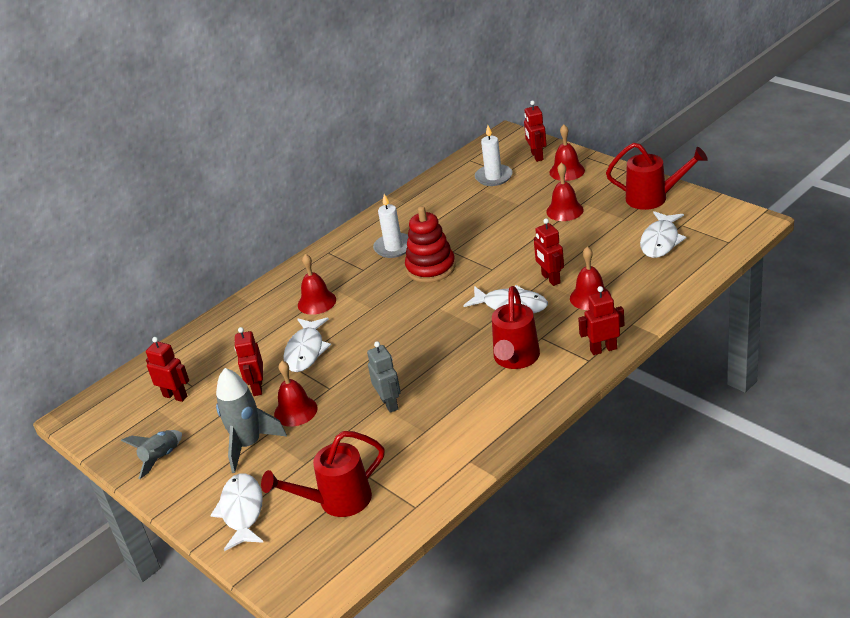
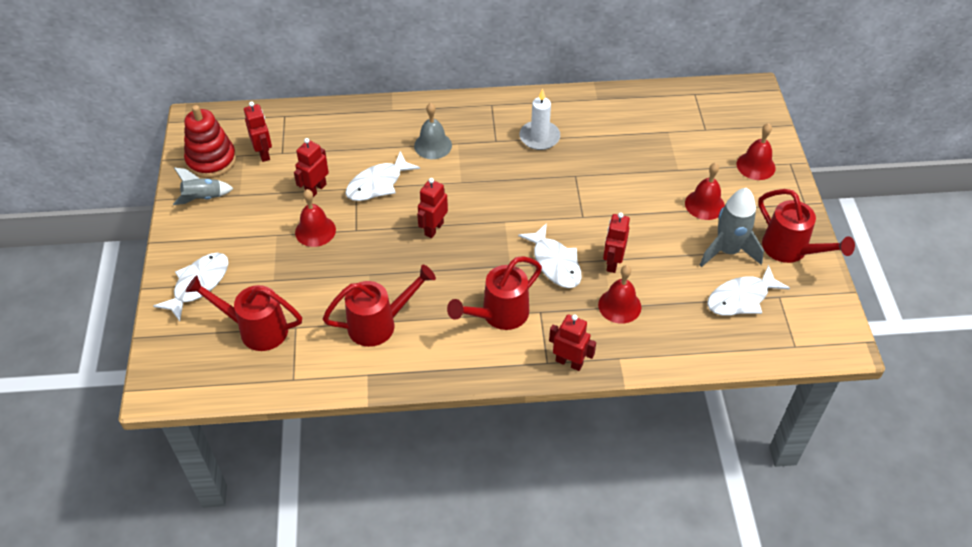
camera: 35 degrees right, 15 degrees up
grey rocket [216,368,287,473] -> grey rocket moved to [700,188,764,267]
red bell [298,254,336,315] -> grey bell [414,103,452,159]
grey robot [367,341,401,413] -> none
red stacking toy [405,206,455,283] -> red stacking toy moved to [184,105,236,178]
white candle [475,125,512,186] -> none
red robot [524,101,547,162] -> red robot moved to [417,178,448,238]
none -> red watering can [323,265,436,347]

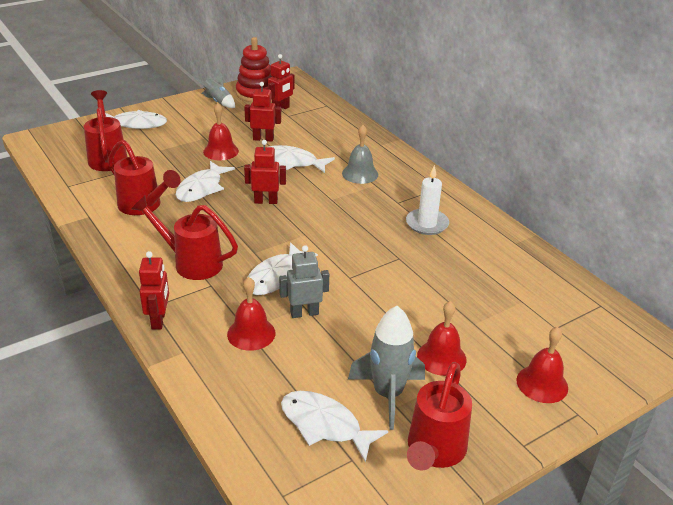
camera: 60 degrees right, 15 degrees down
red robot [603,212,630,273] -> grey robot [279,245,329,318]
none -> white fish [176,161,235,202]

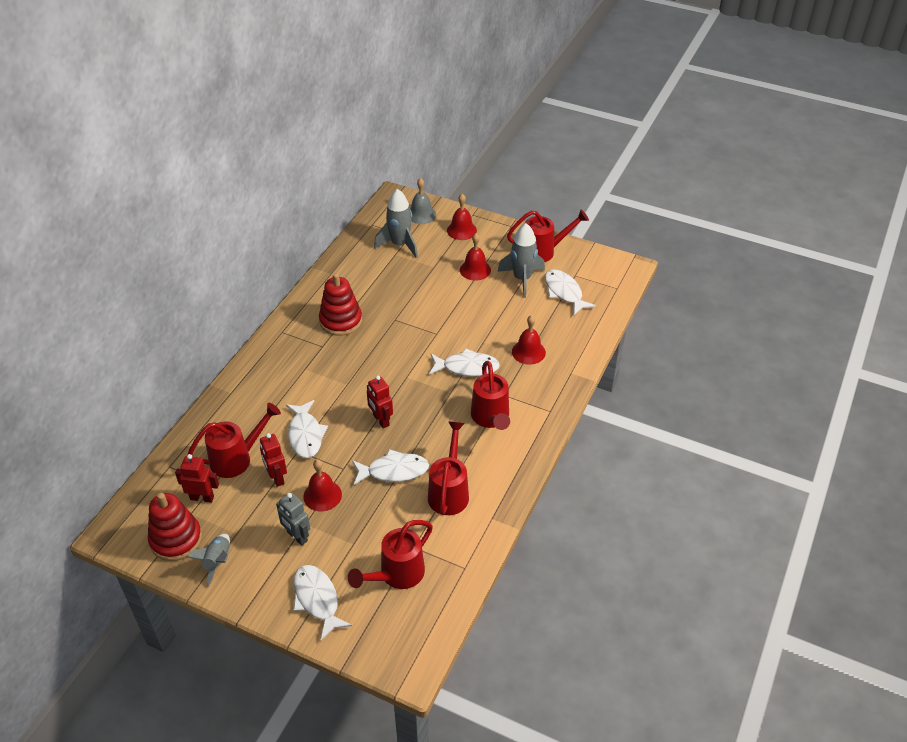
camera: 120 degrees left, 10 degrees up
red robot [139,251,169,330] -> none
grey robot [279,245,329,318] -> grey robot moved to [276,492,310,546]
white fish [281,391,388,463] -> white fish turned 150 degrees clockwise [545,269,596,315]
grey bell [342,125,378,184] -> grey bell moved to [410,178,436,224]
white candle [406,165,449,235] -> red stacking toy [319,273,362,336]
none -> red watering can [188,403,281,478]
none -> grey rocket [374,189,418,258]

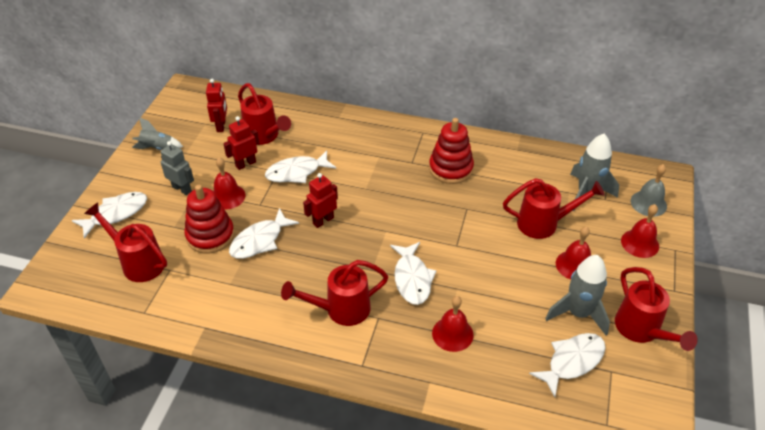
camera: 80 degrees right, 0 degrees up
red stacking toy [148,493,202,561] -> red stacking toy moved to [185,185,235,254]
grey robot [276,492,310,546] -> grey robot turned 90 degrees clockwise [161,141,194,195]
white fish [352,449,429,485] -> white fish turned 60 degrees clockwise [229,208,299,259]
red watering can [428,421,469,515] -> red watering can moved to [503,178,605,239]

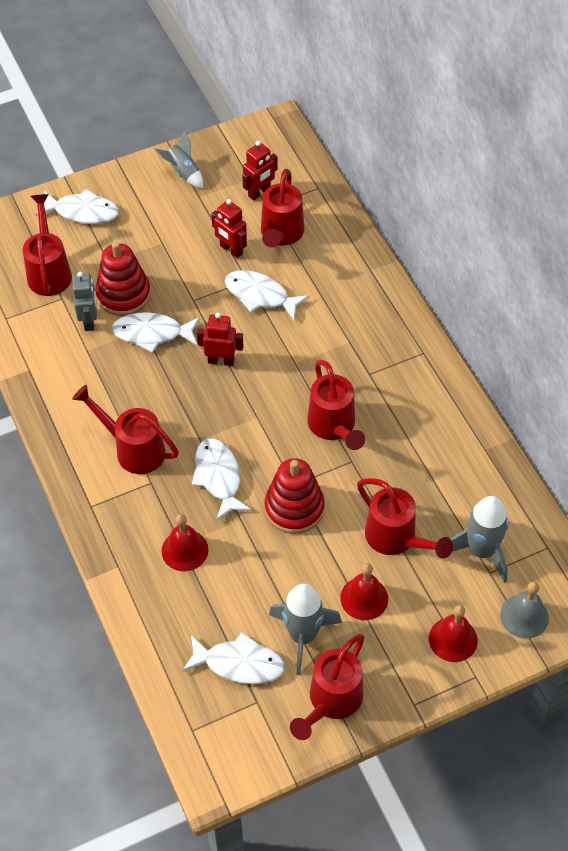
camera: 50 degrees right, 10 degrees up
grey robot [161,141,194,195] -> grey robot moved to [72,272,97,331]
red bell [213,157,245,210] -> none
red robot [223,116,259,170] -> red robot turned 150 degrees counterclockwise [211,199,247,258]
white fish [390,242,437,305] -> white fish turned 120 degrees clockwise [192,438,252,521]
red stacking toy [429,118,474,184] -> red stacking toy moved to [264,458,325,534]
none -> red watering can [307,360,365,450]

